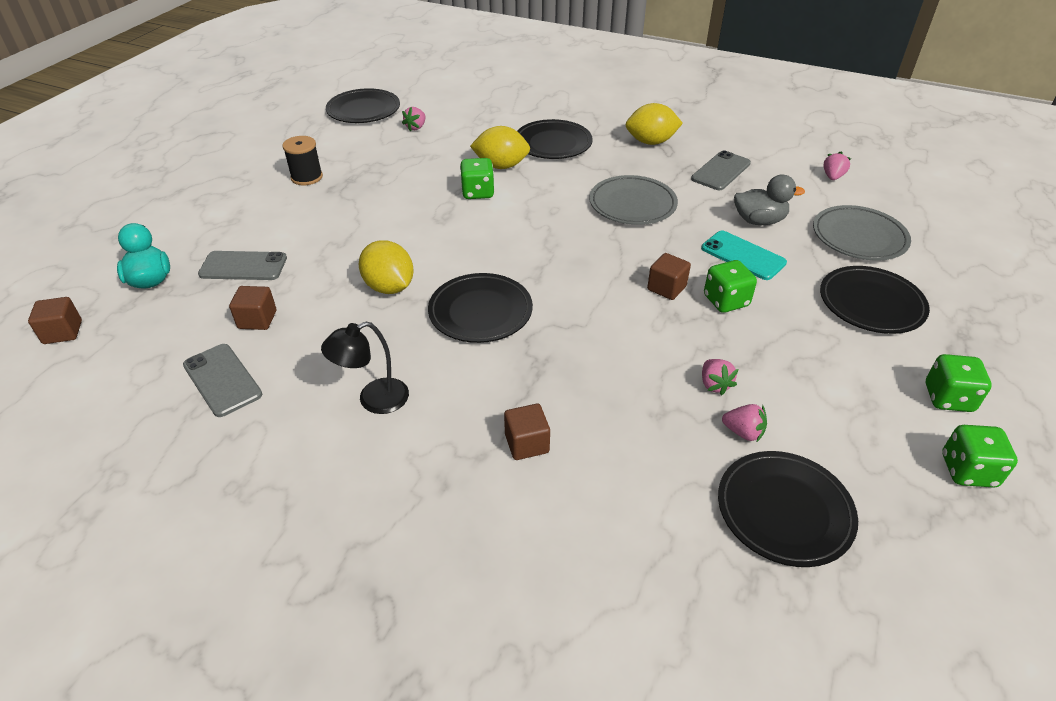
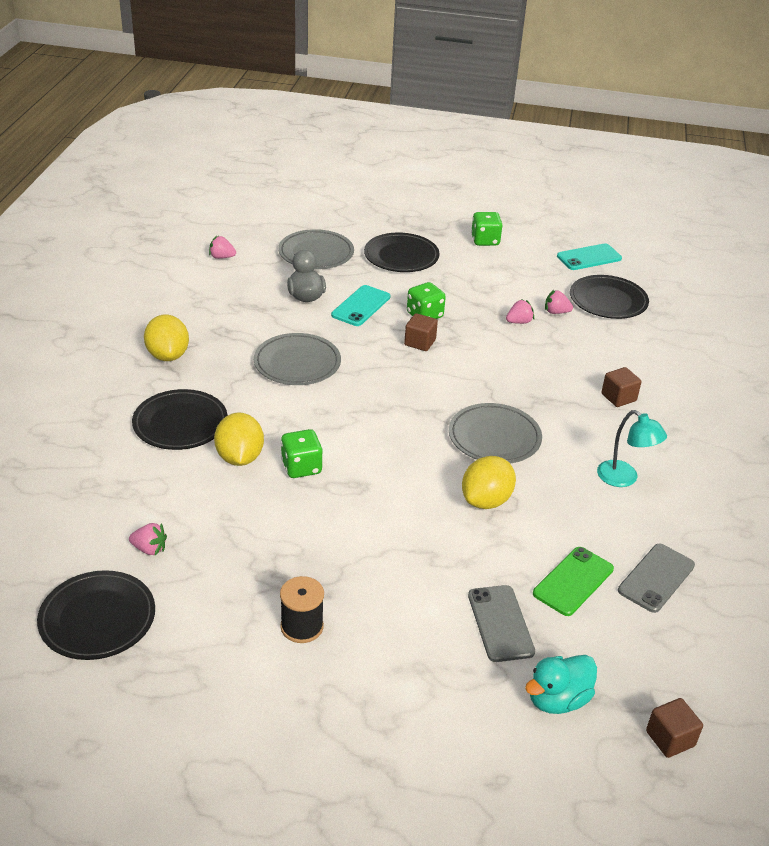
camera: 105 degrees left, 5 degrees down
brown cube [229,286,276,330] -> green phone [533,547,614,616]
black lamp [321,322,409,414] -> turquoise lamp [597,410,667,487]
black plate [428,273,533,343] -> grey plate [449,403,542,464]
grey phone [691,150,751,190] -> none
pink strawberry [722,404,767,442] -> pink strawberry turned 90 degrees counterclockwise [545,290,573,314]
green dice [942,425,1018,488] -> none
none -> turquoise phone [557,243,622,270]

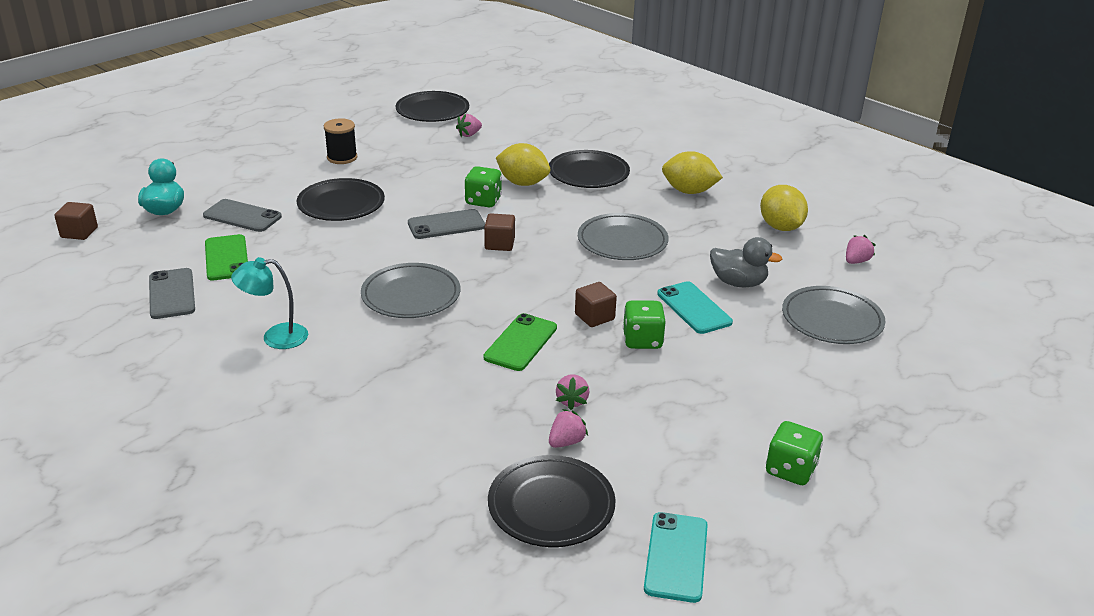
camera: 125 degrees right, 5 degrees down
black plate [364,232,440,272] -> black plate moved to [297,178,385,221]
yellow lemon [462,456,516,509] -> yellow lemon moved to [760,185,808,231]
brown cube [601,367,641,407] -> brown cube moved to [484,213,515,251]
none -> grey phone [408,209,485,239]
none -> green phone [484,313,557,371]

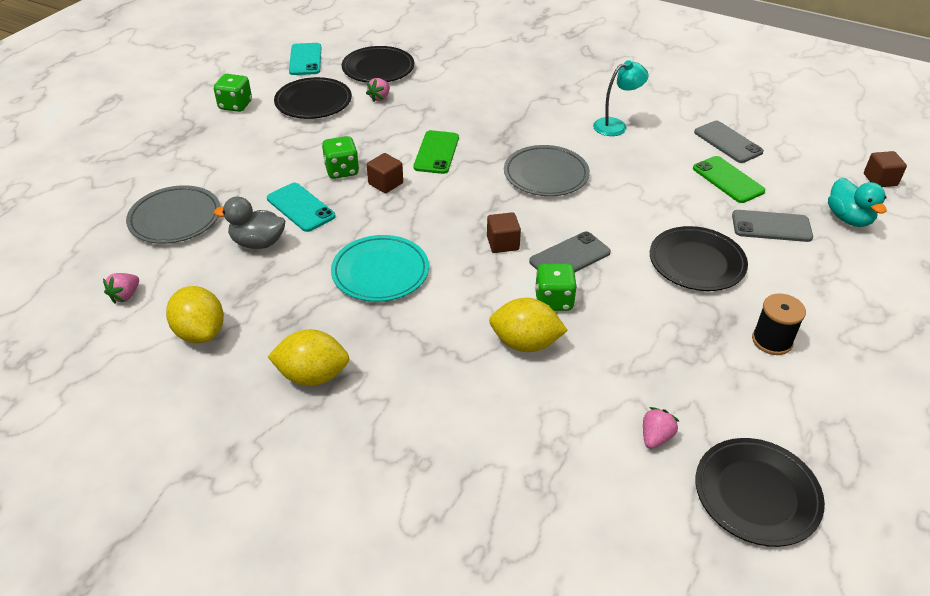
camera: 165 degrees right, 10 degrees up
black plate [549,150,630,188] -> black plate moved to [274,77,352,119]
pink strawberry [556,374,589,410] -> none
grey plate [578,213,669,260] -> turquoise plate [331,235,429,302]

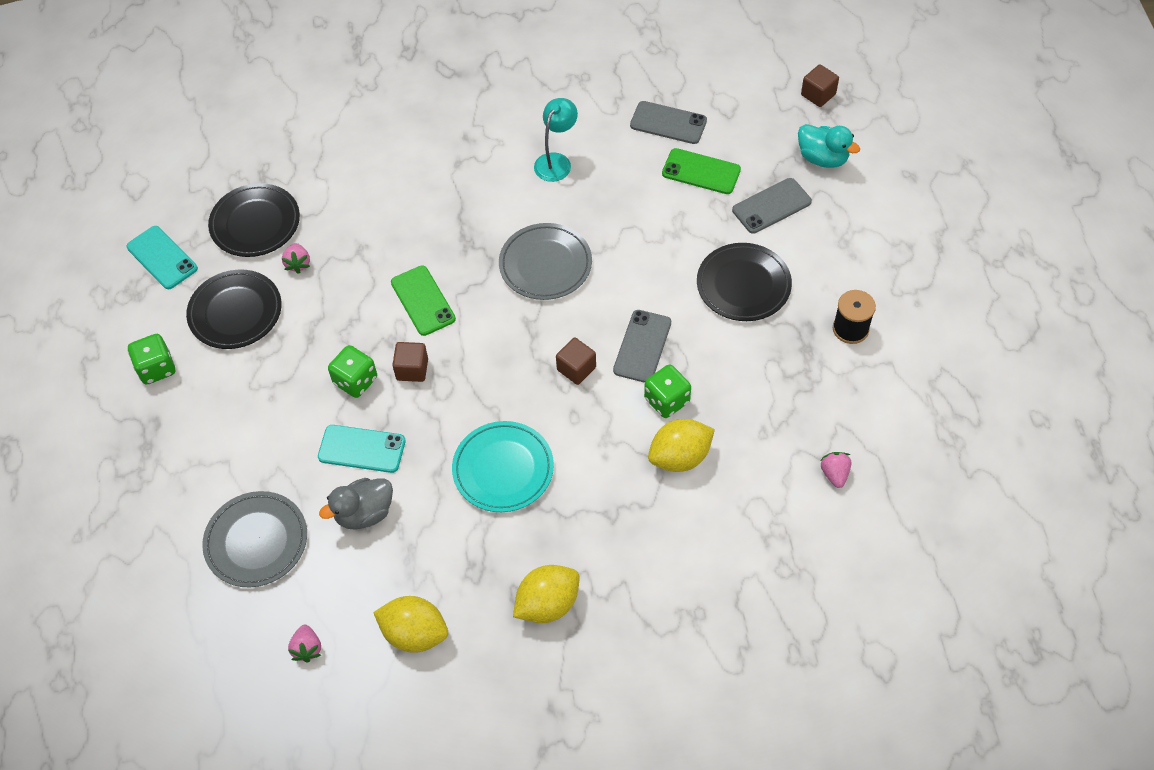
camera: 35 degrees left, 15 degrees up
black plate [695,438,825,547] -> none

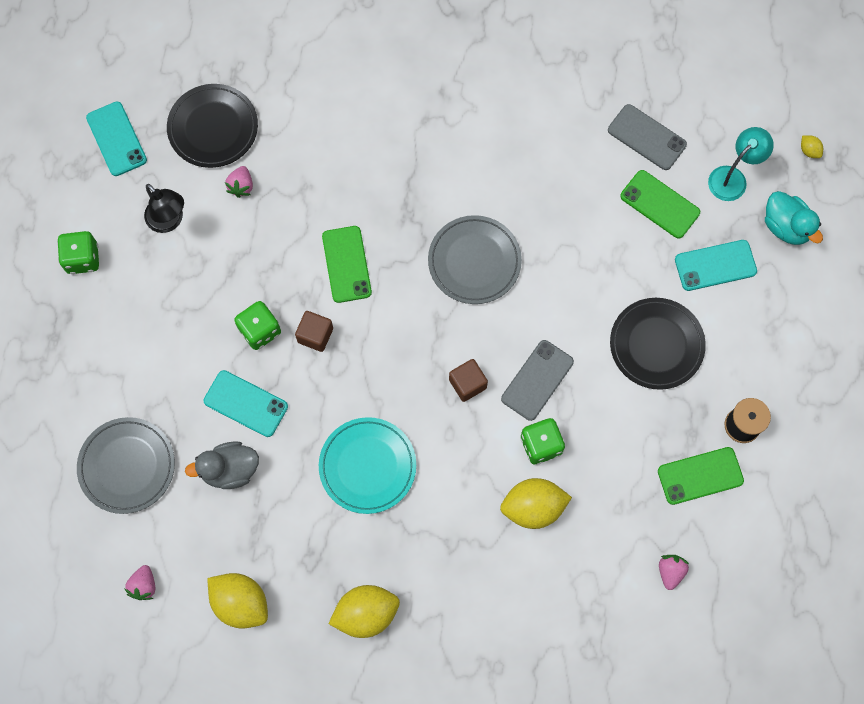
camera: 15 degrees right, 15 degrees up
black plate [186,270,281,349] -> black lamp [144,184,184,233]
turquoise lamp [534,98,578,182] -> turquoise lamp moved to [708,127,774,201]
grey phone [732,178,812,234] -> turquoise phone [675,240,757,291]
brown cube [801,64,839,107] -> yellow lemon [801,135,823,158]
none -> green phone [658,447,744,505]

